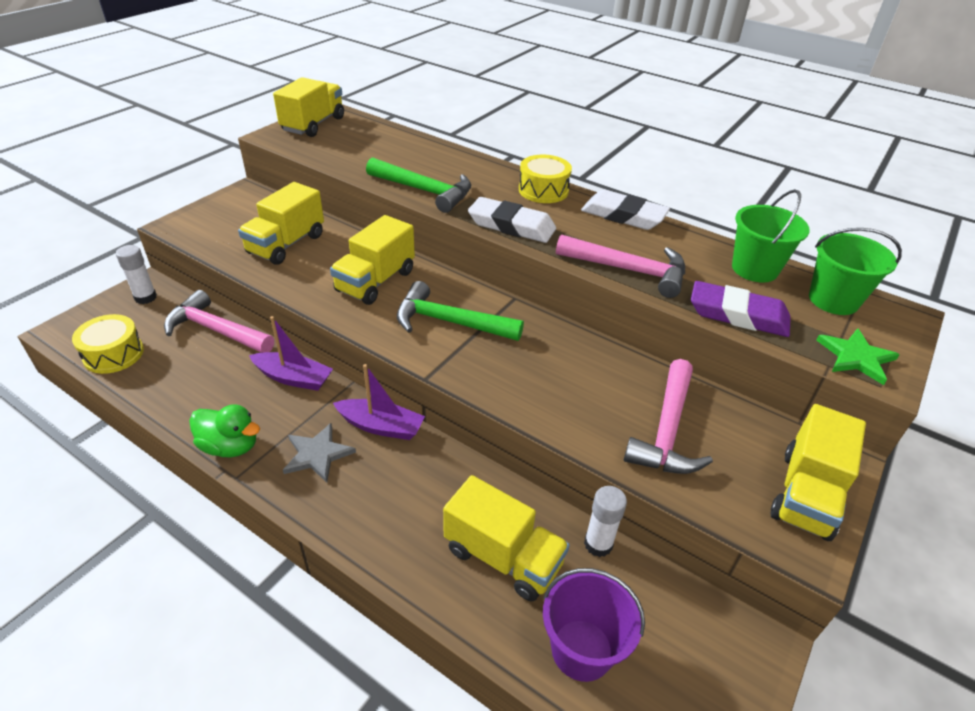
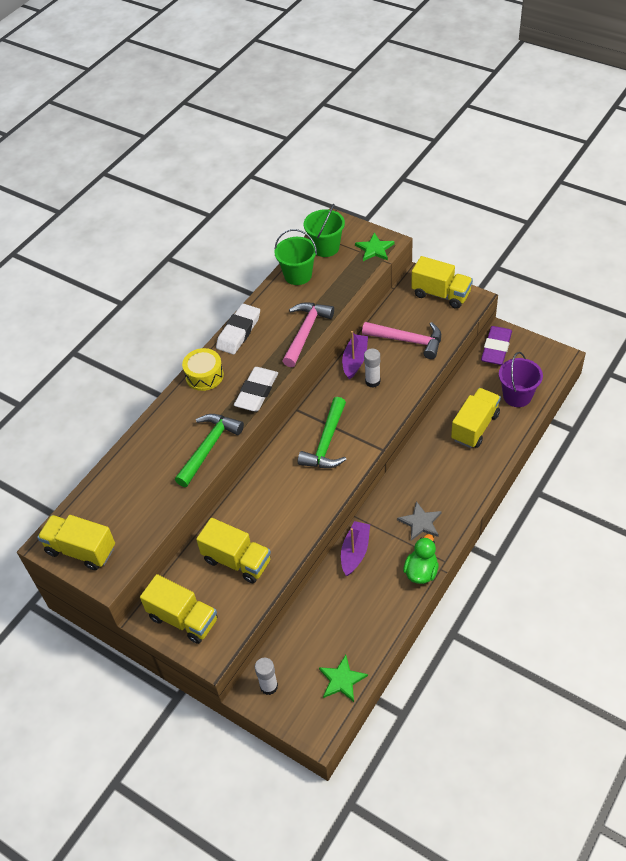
camera: 85 degrees left, 10 degrees up
yellow drum [72,314,144,374] -> green star [319,655,368,702]
pink hammer [164,290,274,353] -> none
yellow truck [330,215,415,305] -> yellow truck moved to [140,574,217,644]
purple boat [333,364,425,440] -> purple boat moved to [342,331,368,379]
white glue stick [584,486,627,557] -> white glue stick moved to [364,348,381,388]
purple eraser [691,281,791,337] -> purple eraser moved to [481,326,512,365]

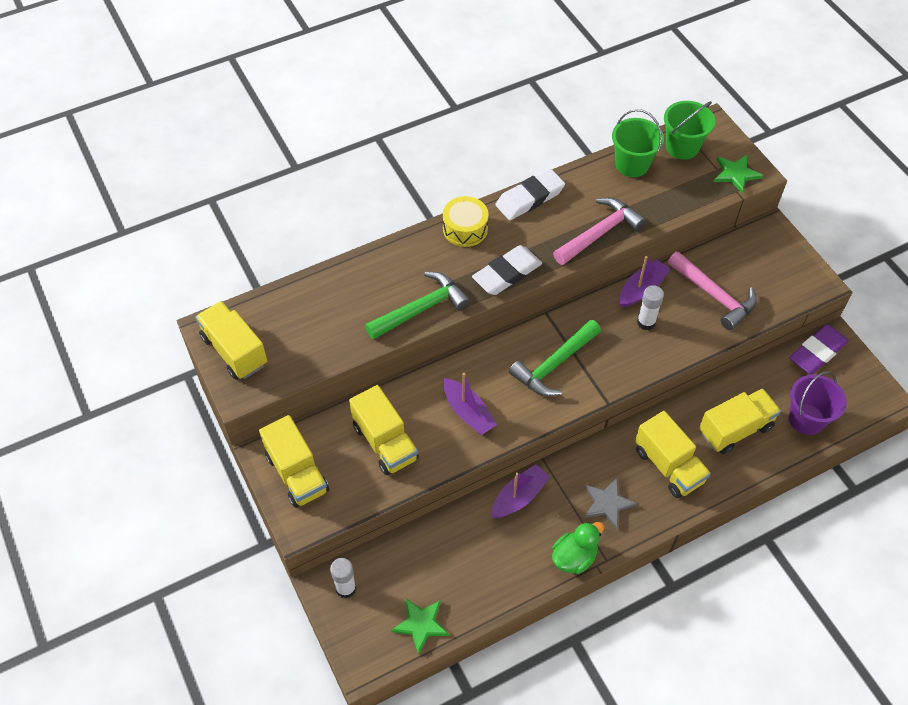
camera: 25 degrees right, 5 degrees up
yellow truck [411,256,473,309] -> yellow truck moved to [635,411,711,498]
none -> purple boat [444,373,497,435]

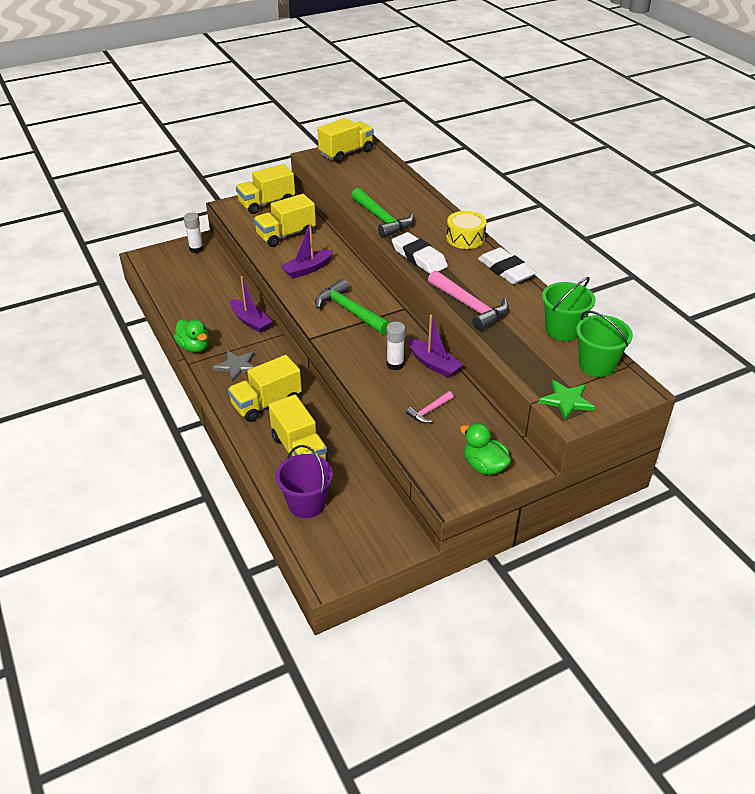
camera: 90 degrees right, 15 degrees down
green star [391,598,449,655] -> none
pink hammer [668,251,757,330] -> pink hammer [406,391,453,423], size x0.52
purple eraser [789,324,849,374] -> none
none -> green duck [460,423,511,475]

